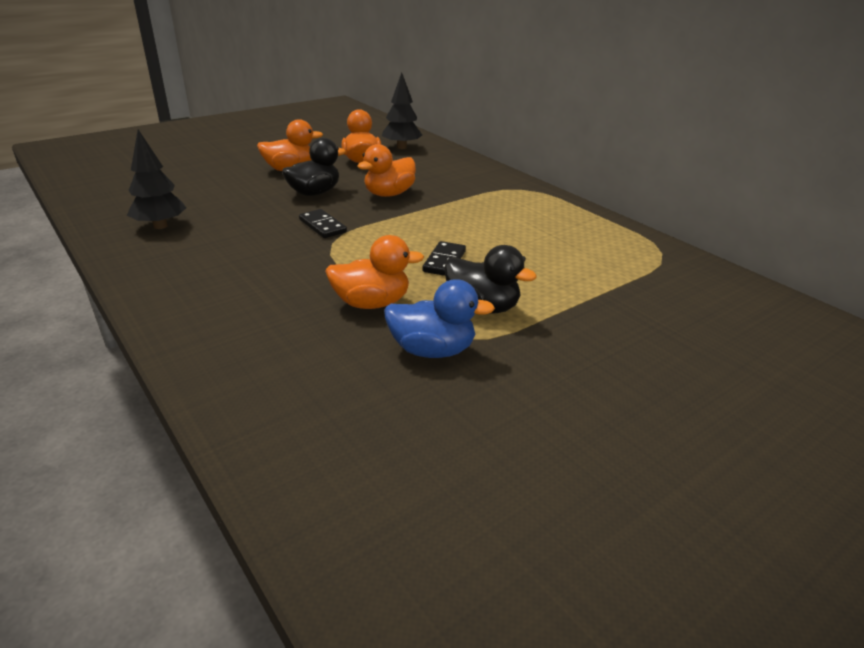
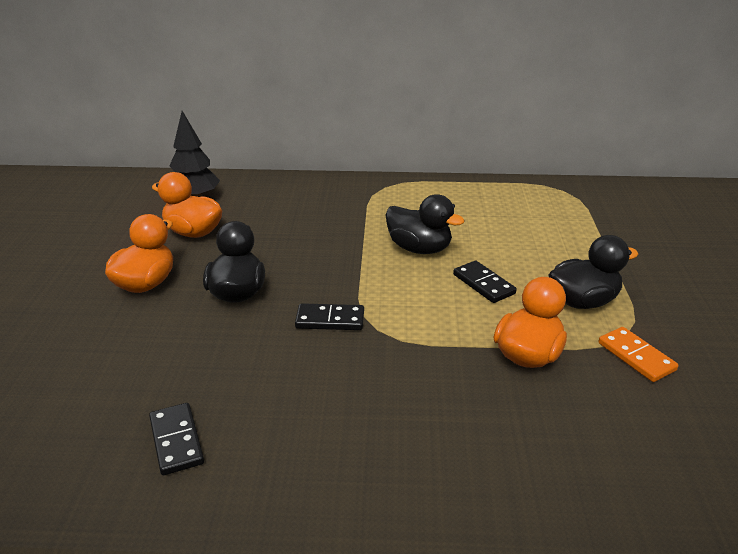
camera: 50 degrees left, 0 degrees up
black tree [127,129,186,229] -> black domino [149,403,204,475]
orange duck [357,144,416,197] -> none
blue duck [384,279,495,358] -> orange domino [598,327,678,382]
none -> black duck [386,194,465,254]

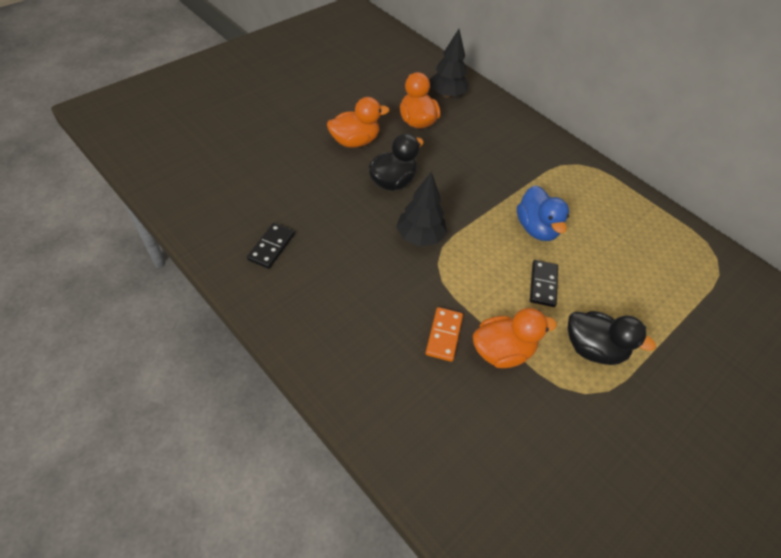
camera: 40 degrees right, 20 degrees up
black domino [295,303,364,330] -> black tree [396,172,447,246]
black duck [386,194,465,254] -> blue duck [517,185,569,241]
orange domino [598,327,678,382] -> orange domino moved to [426,307,463,362]

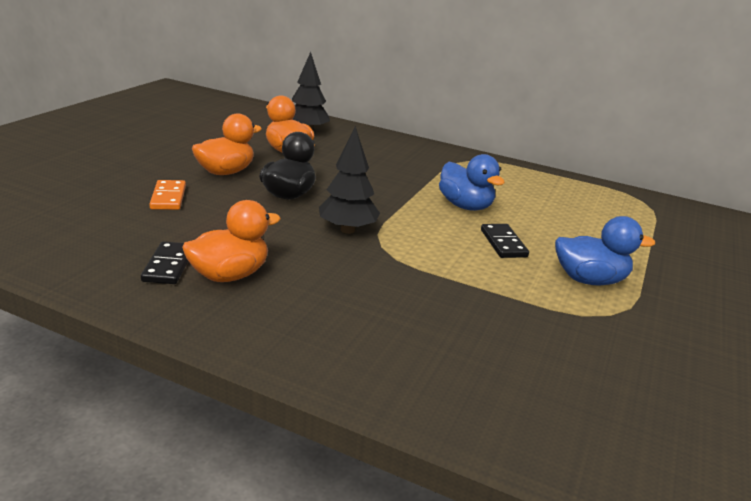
camera: 20 degrees left, 25 degrees down
orange domino [426,307,463,362] -> orange domino moved to [149,180,186,210]
orange duck [473,308,557,368] -> orange duck moved to [182,200,281,282]
black duck [567,311,656,365] -> blue duck [555,216,655,286]

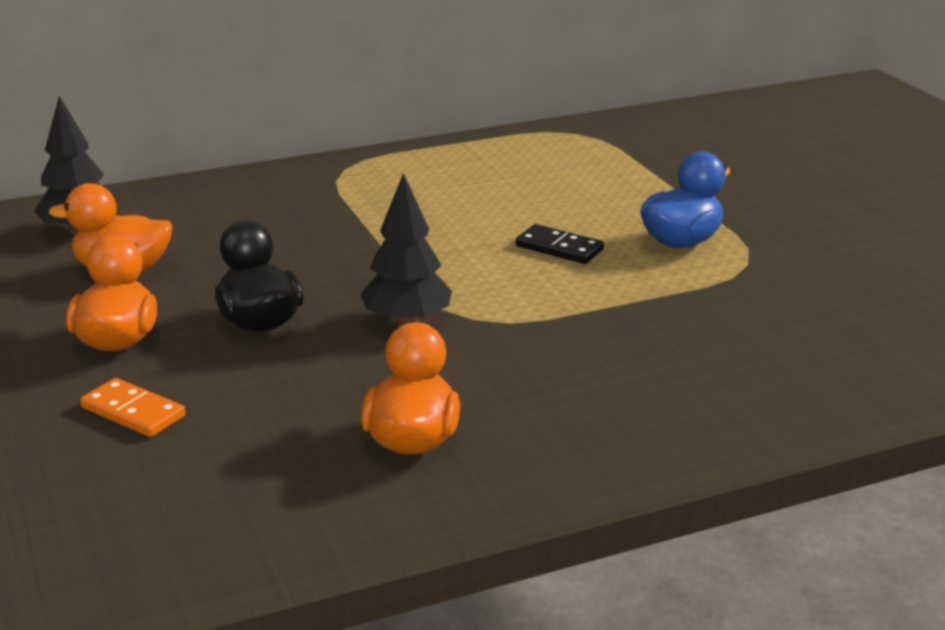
camera: 45 degrees left, 0 degrees up
black domino [141,241,188,284] -> none
blue duck [439,154,505,211] -> none

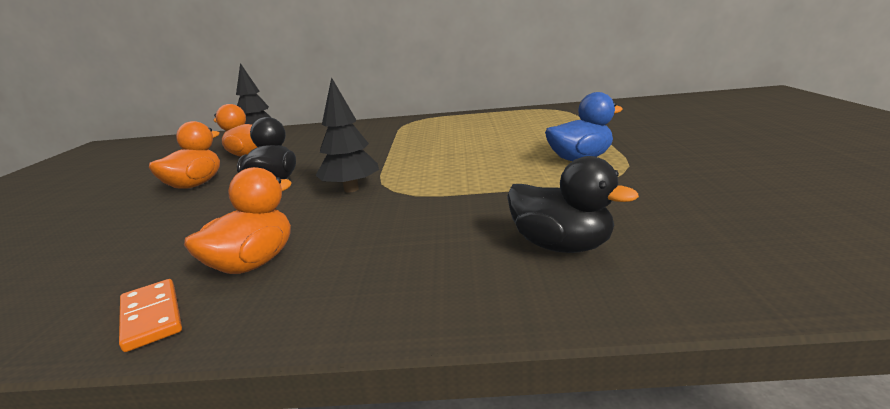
camera: 25 degrees right, 5 degrees down
orange domino [80,378,186,437] -> orange domino moved to [119,279,182,352]
black domino [516,224,604,264] -> none
none -> black duck [507,156,639,253]

